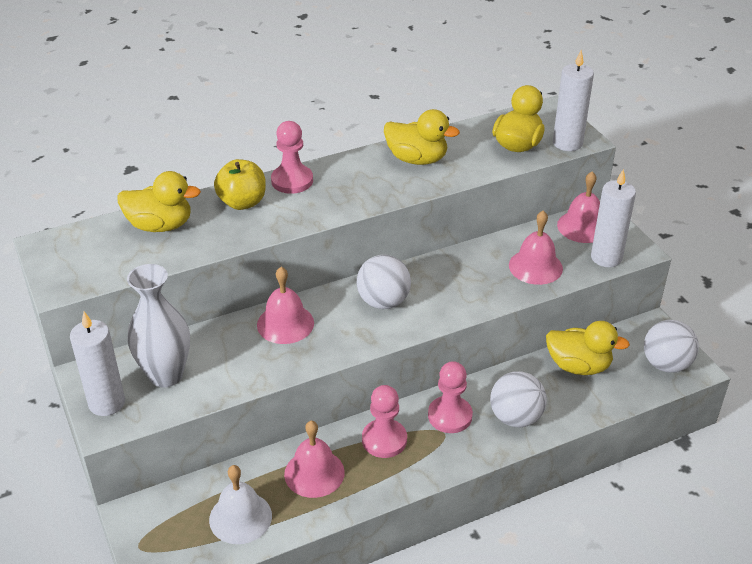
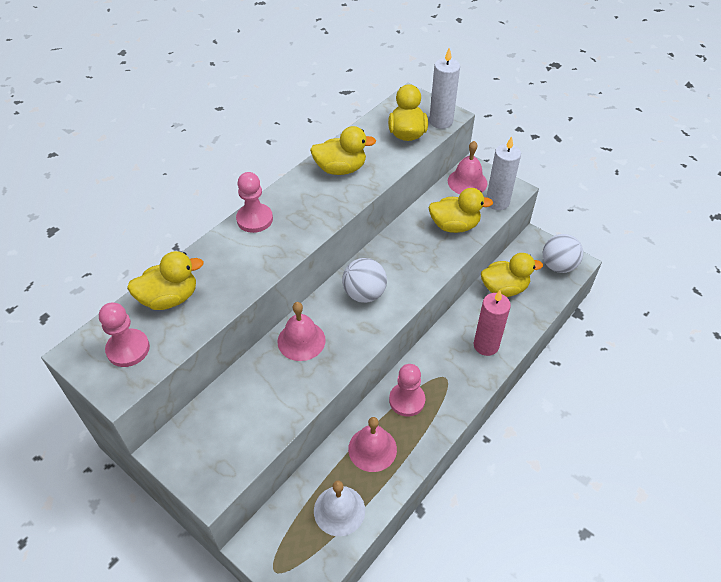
camera: 25 degrees left, 10 degrees up
white candle [70,312,125,416] -> none
white vase [127,264,190,388] -> none
yellow apple [214,159,266,210] -> none
pink pawn [428,361,473,433] -> pink pawn moved to [99,303,150,367]
white ball [490,371,547,427] -> pink candle [474,291,511,356]
pink bell [509,211,563,285] -> yellow duck [429,188,493,233]

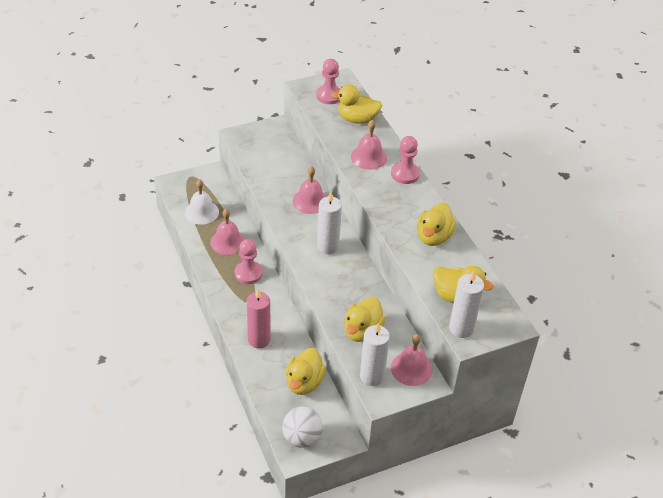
camera: 115 degrees right, 5 degrees down
yellow duck [127,251,204,310] -> yellow duck turned 90 degrees clockwise [331,84,382,124]
white ball [342,258,387,303] -> white candle [317,192,342,254]
none -> pink bell [351,120,387,170]

